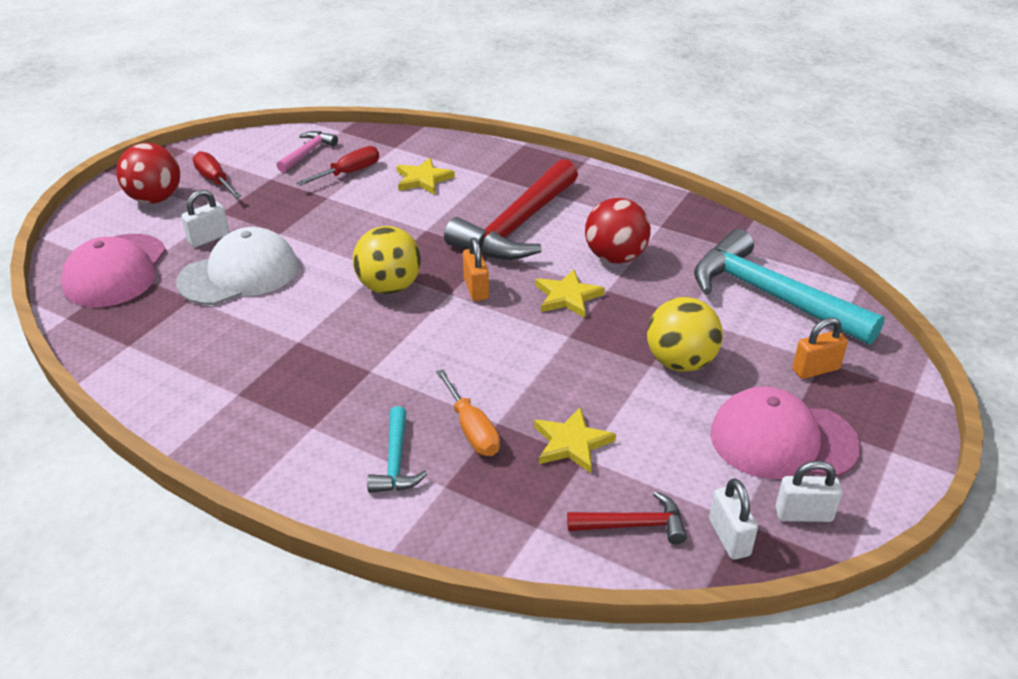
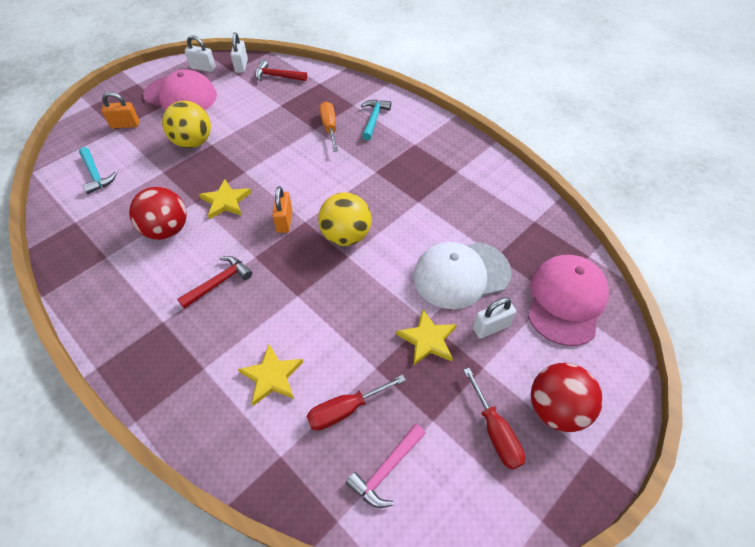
camera: 165 degrees left, 15 degrees up
red hammer [444,159,578,260] -> red hammer [177,256,252,309], size x0.47
yellow star [534,407,616,473] -> yellow star moved to [396,310,457,366]
turquoise hammer [694,229,885,345] -> turquoise hammer [79,147,117,194], size x0.47

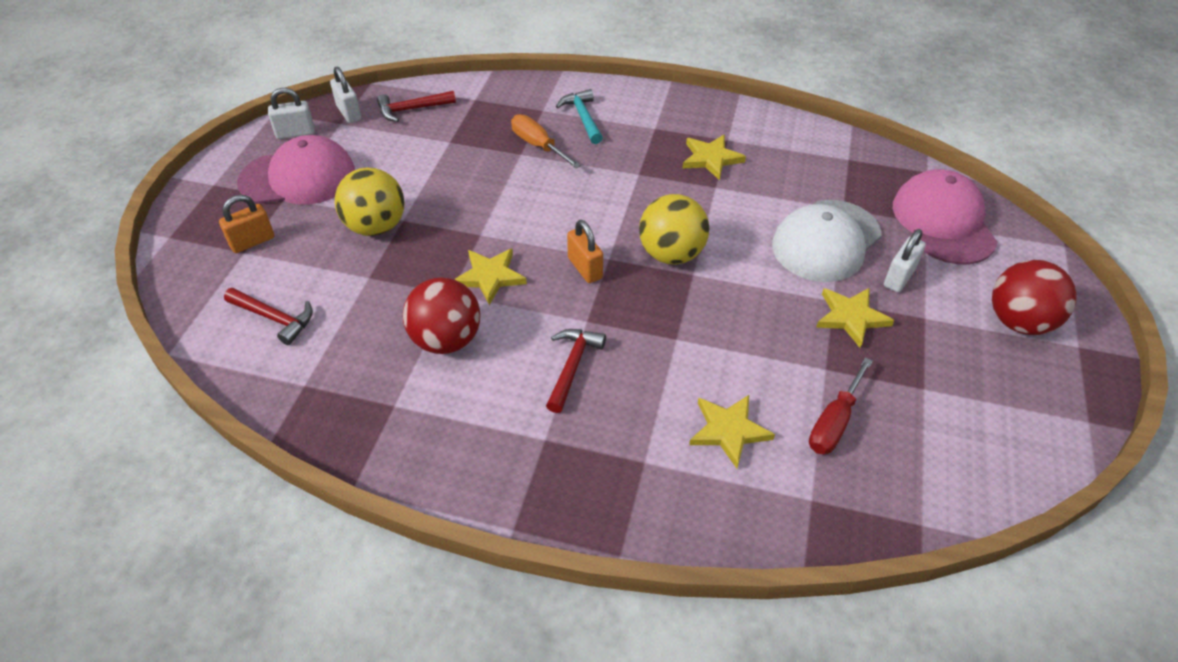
camera: 30 degrees left, 5 degrees down
turquoise hammer [79,147,117,194] -> red hammer [224,288,313,345]
pink hammer [346,424,426,508] -> none
red screwdriver [463,368,525,470] -> none
none -> yellow star [682,135,746,180]

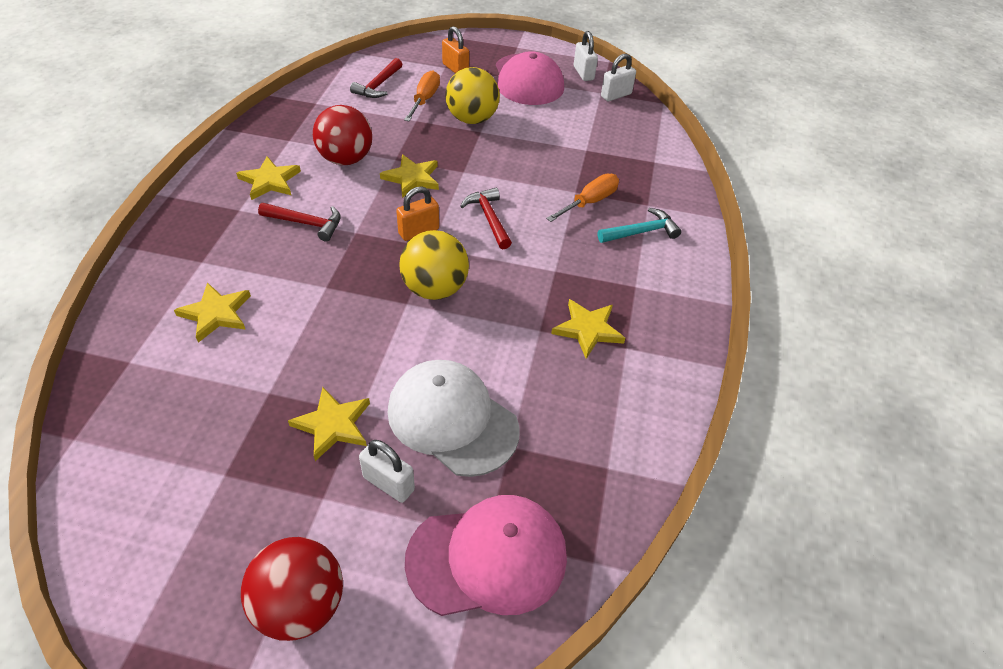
camera: 85 degrees right, 0 degrees up
red hammer [377,91,456,122] -> red hammer moved to [460,188,512,249]
red screwdriver [809,357,873,454] -> none
none -> yellow star [236,156,301,200]
none -> orange screwdriver [404,70,440,122]

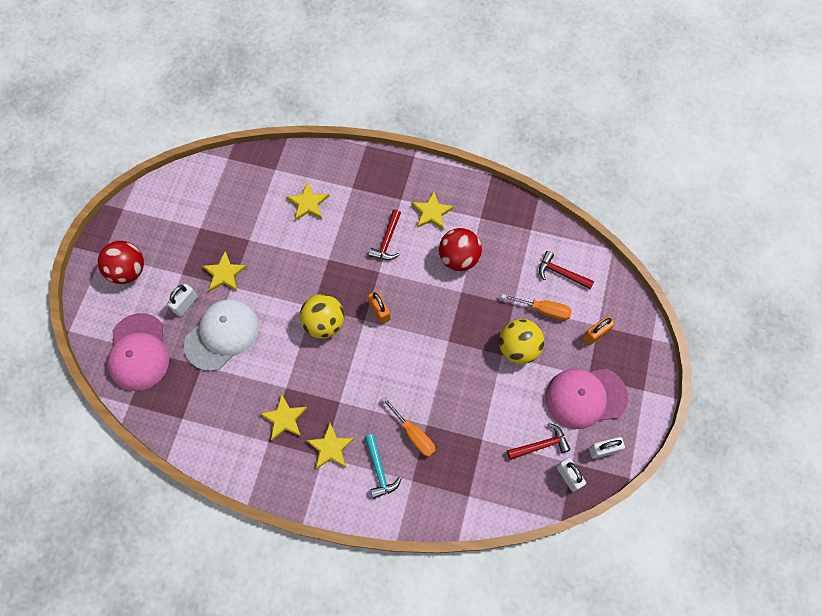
camera: 95 degrees right, 20 degrees up
yellow star [380,154,439,198] -> yellow star moved to [306,423,354,469]
red hammer [460,188,512,249] -> red hammer moved to [507,423,571,460]

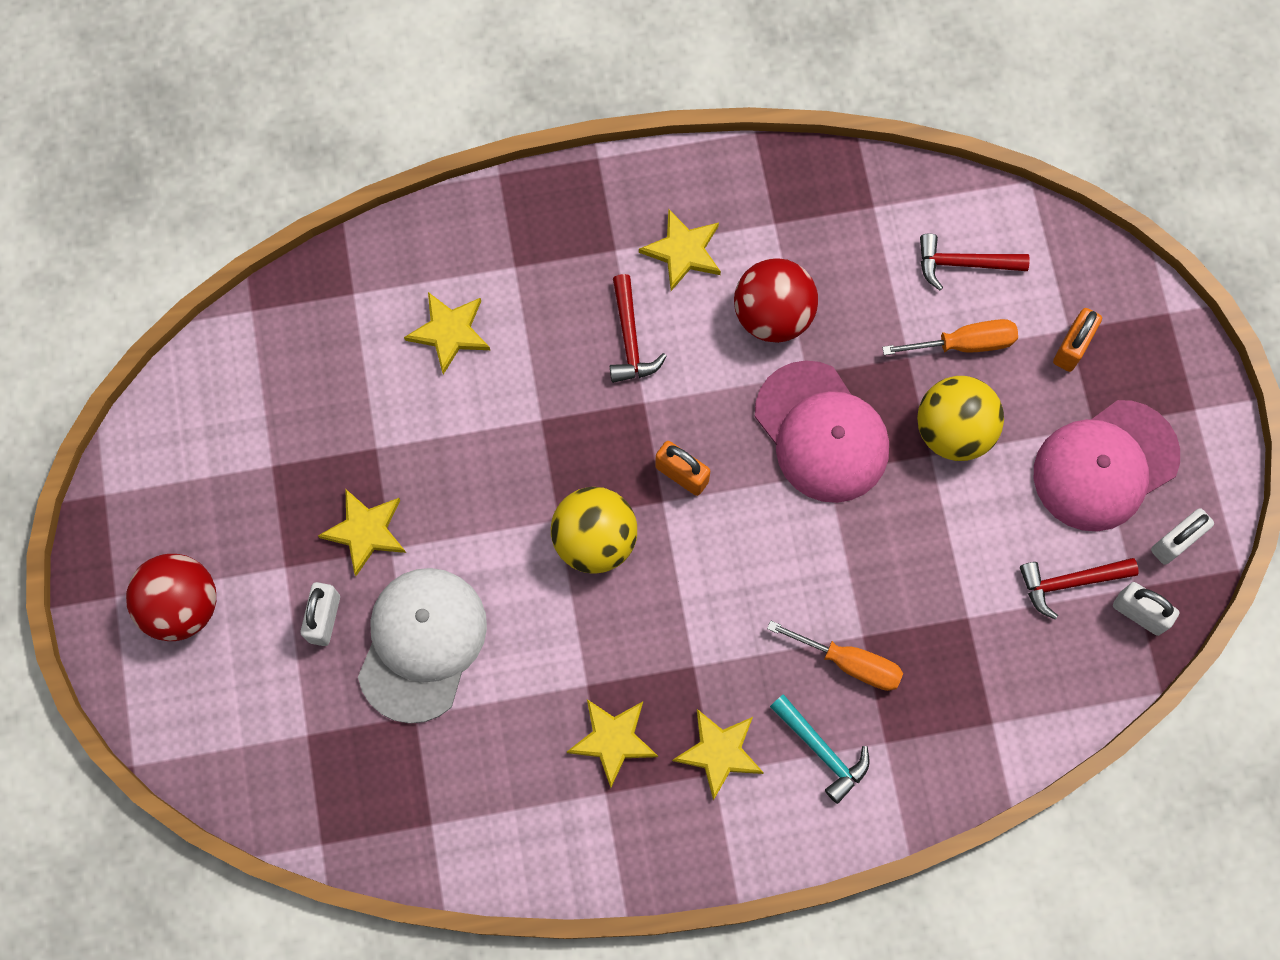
camera: 25 degrees left, 5 degrees up
pink cap [107,313,169,391] -> pink cap moved to [755,360,889,503]
red hammer [507,423,571,460] -> red hammer turned 150 degrees counterclockwise [1020,558,1139,620]

